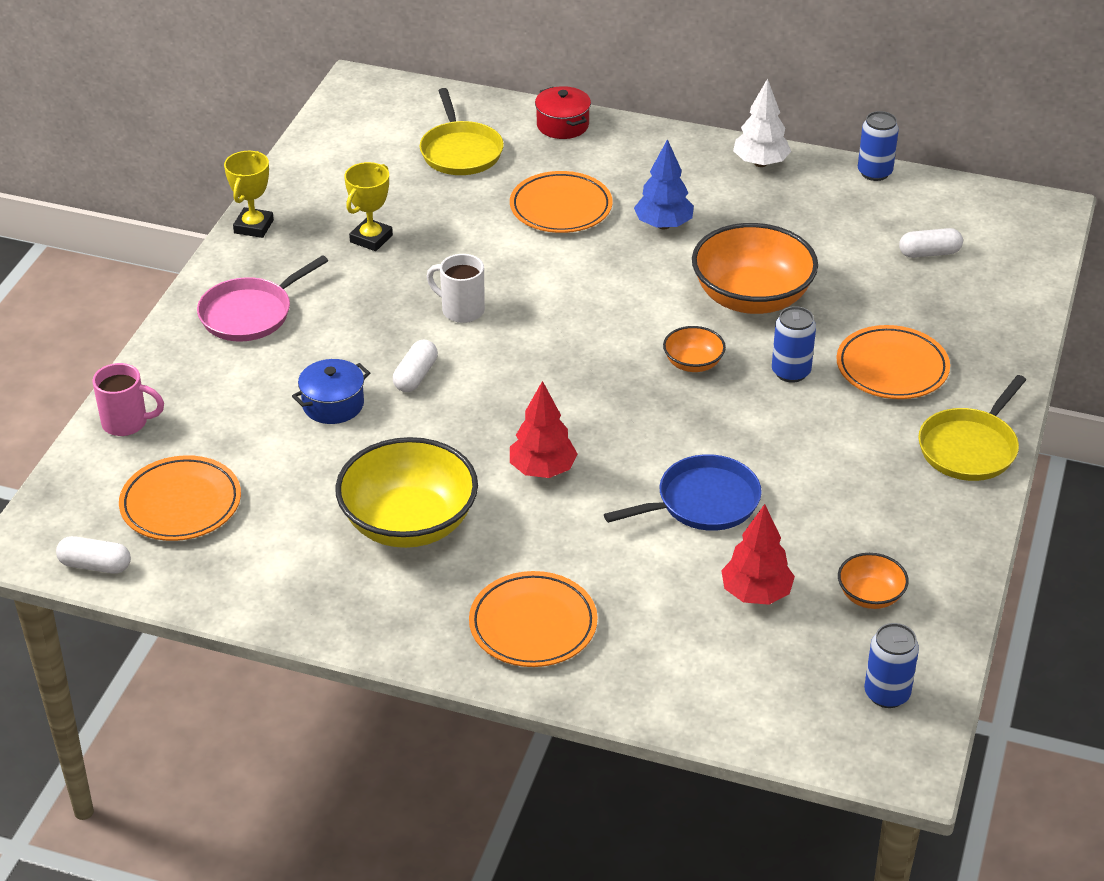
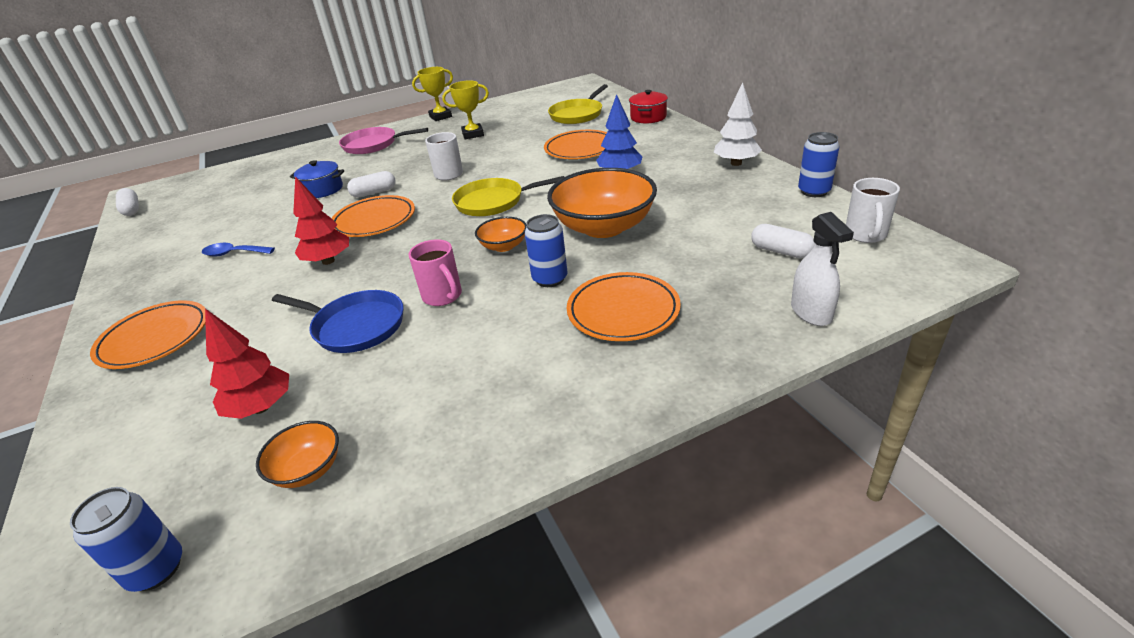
camera: 50 degrees right, 5 degrees down
pink mug [92,363,164,436] -> pink mug moved to [408,239,462,306]
orange plate [119,455,241,541] -> orange plate moved to [332,195,415,237]
yellow bowl [335,437,478,548] -> blue spoon [202,243,275,257]
yellow pan [918,375,1026,481] -> yellow pan moved to [452,176,564,216]
none -> white spray bottle [791,212,854,326]
none -> white mug [846,178,900,243]

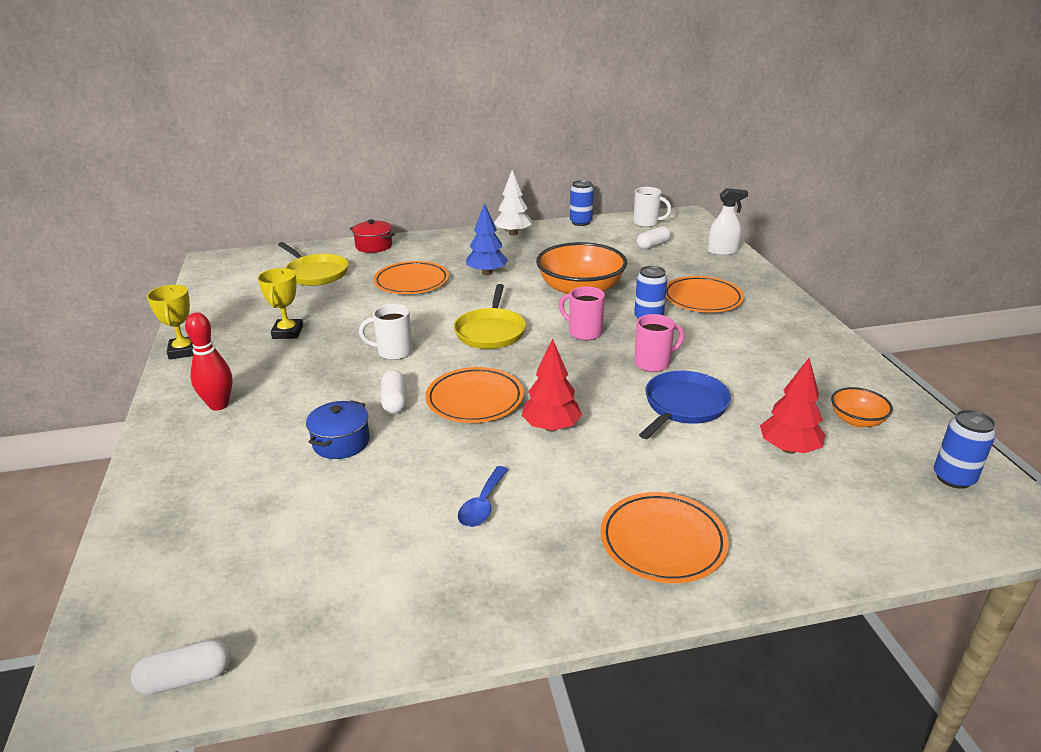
camera: 80 degrees left, 5 degrees down
pink pan [339,127,428,154] -> red bowling pin [185,312,232,411]
orange bowl [475,217,527,252] -> pink mug [559,286,605,340]

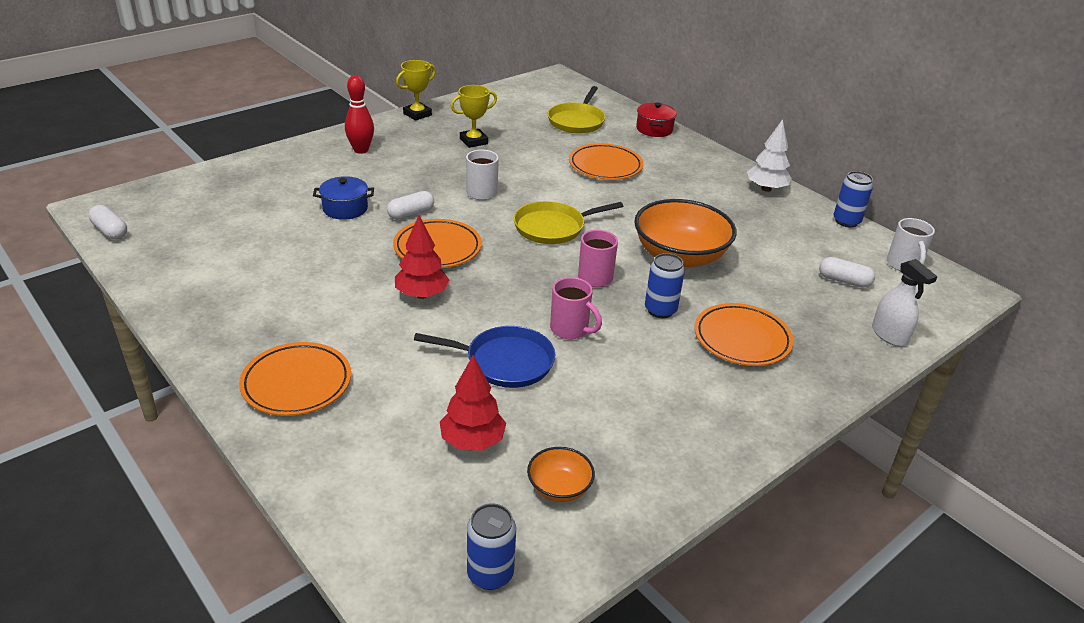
camera: 60 degrees right, 5 degrees up
blue spoon [458,466,508,527] -> none
blue tree [466,203,508,275] -> none

